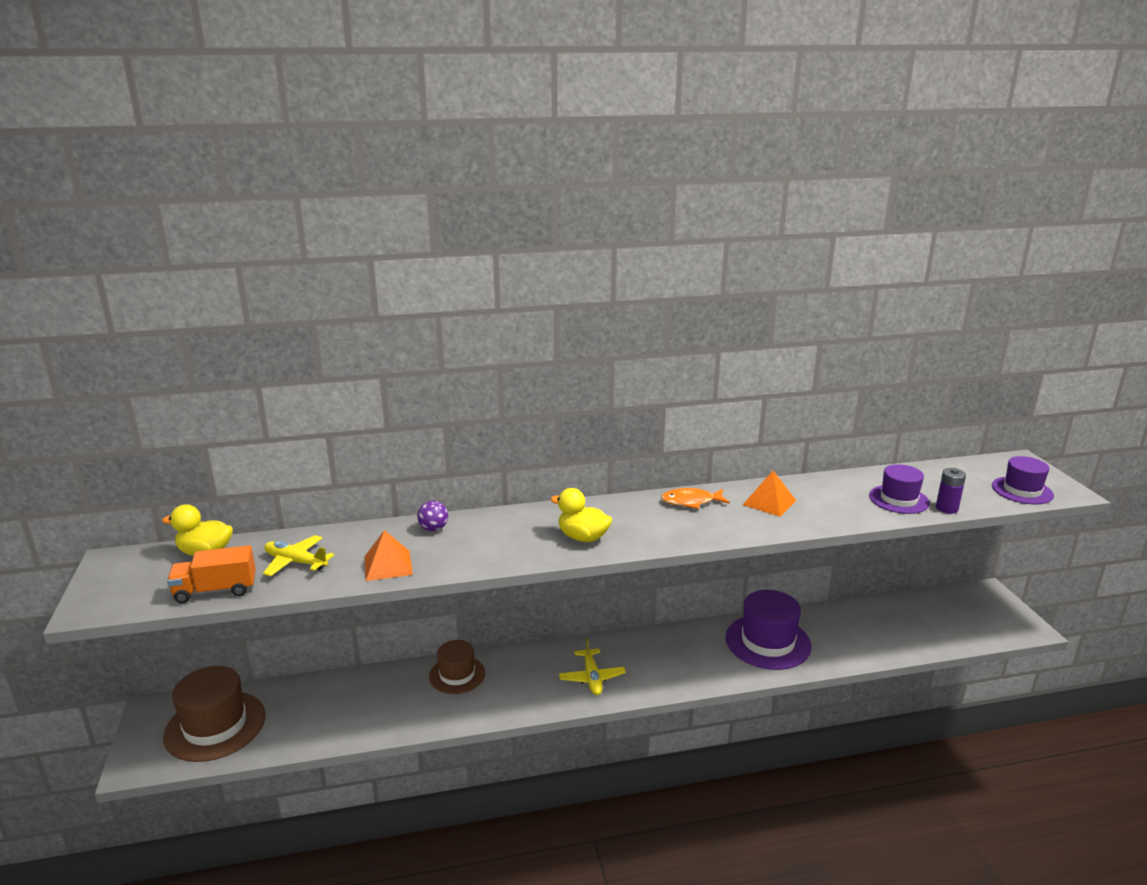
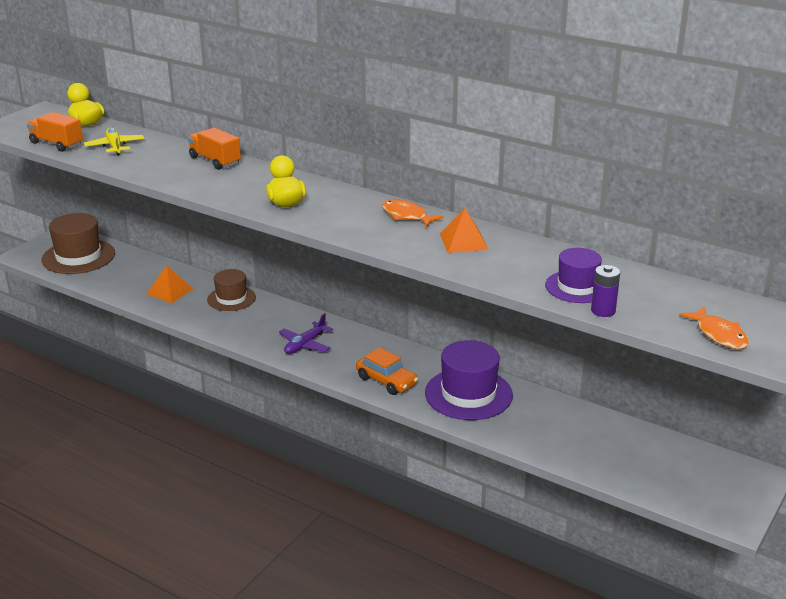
camera: 45 degrees right, 5 degrees up
orange pyramid [364,530,413,581] -> orange pyramid moved to [146,265,193,303]
purple ball [417,501,448,531] -> orange truck [188,128,241,170]
yellow plane [559,638,626,695] -> purple plane [279,313,333,354]
purple hat [992,456,1054,504] -> orange fish [679,307,749,349]
none -> orange car [356,347,418,395]

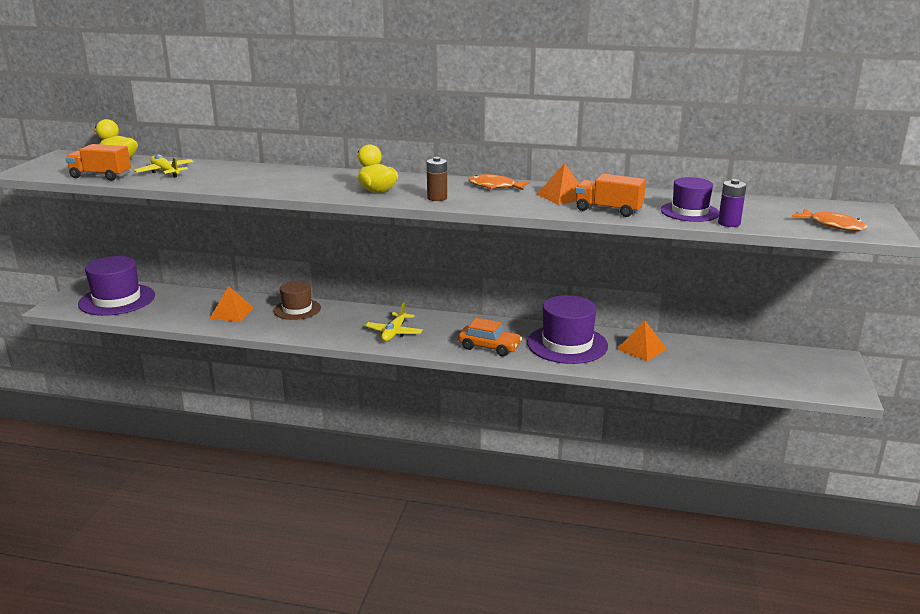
camera: 20 degrees left, 5 degrees down
brown hat [42,213,115,274] -> purple hat [78,256,155,316]
orange truck [188,128,241,170] -> orange truck moved to [575,174,646,217]
purple plane [279,313,333,354] -> yellow plane [365,302,423,341]
none -> brown battery [427,157,447,201]
none -> orange pyramid [617,320,667,361]

